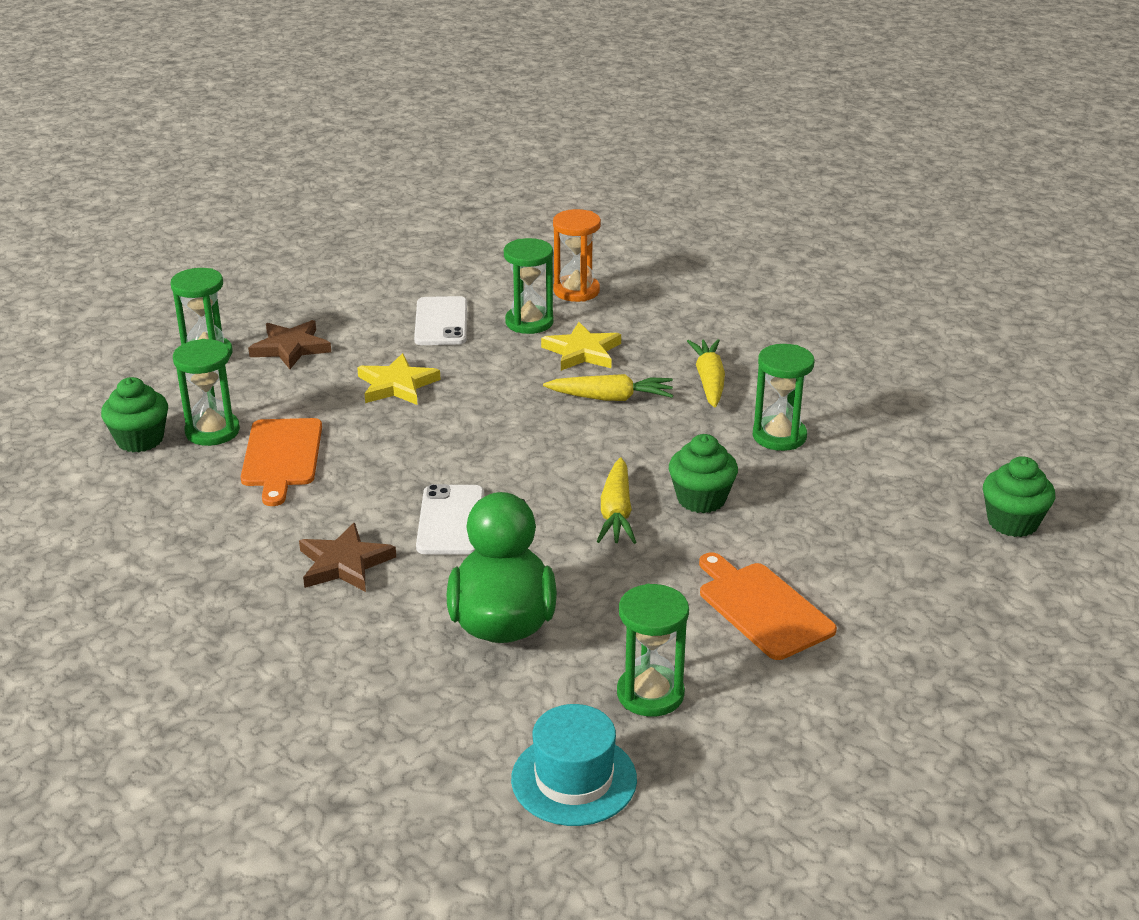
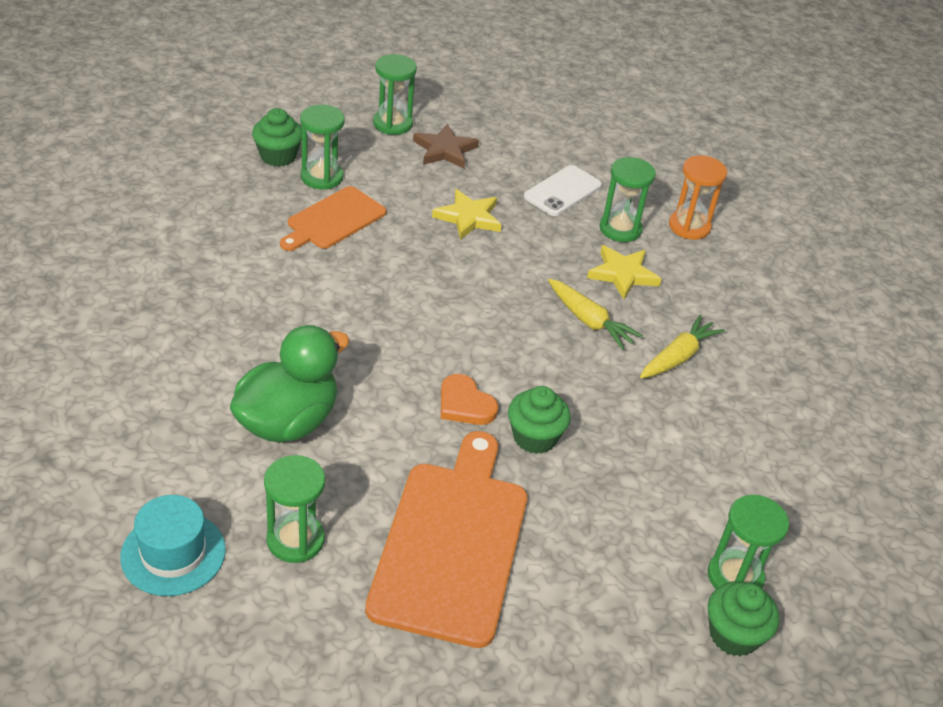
camera: 40 degrees right, 10 degrees up
brown star [299,523,396,592] -> none
white phone [416,484,484,555] -> none
yellow carrot [596,458,637,544] -> orange heart [441,374,498,425]
orange cutting board [699,553,837,660] -> orange cutting board [365,431,527,648], size x1.71
green hourglass [753,344,814,451] -> green hourglass moved to [708,495,789,589]

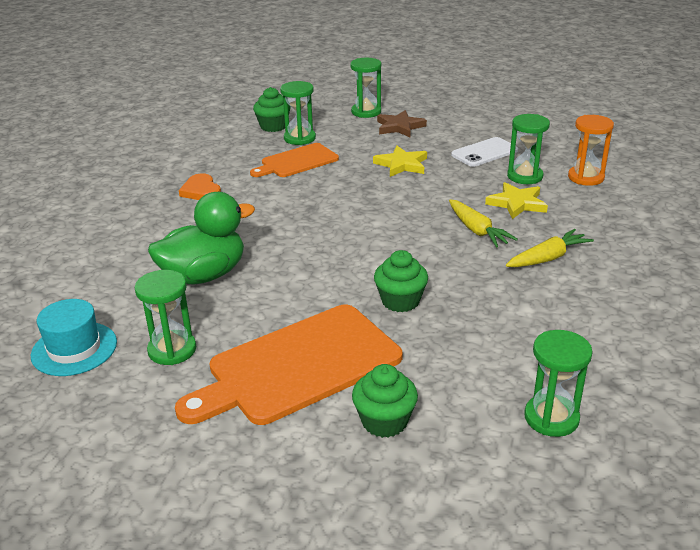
camera: 20 degrees right, 10 degrees down
orange cutting board [365,431,527,648] -> orange cutting board turned 150 degrees counterclockwise [175,305,402,425]
orange heart [441,374,498,425] -> orange heart moved to [179,173,221,200]
green cupcake [708,581,779,656] -> green cupcake moved to [352,364,418,438]

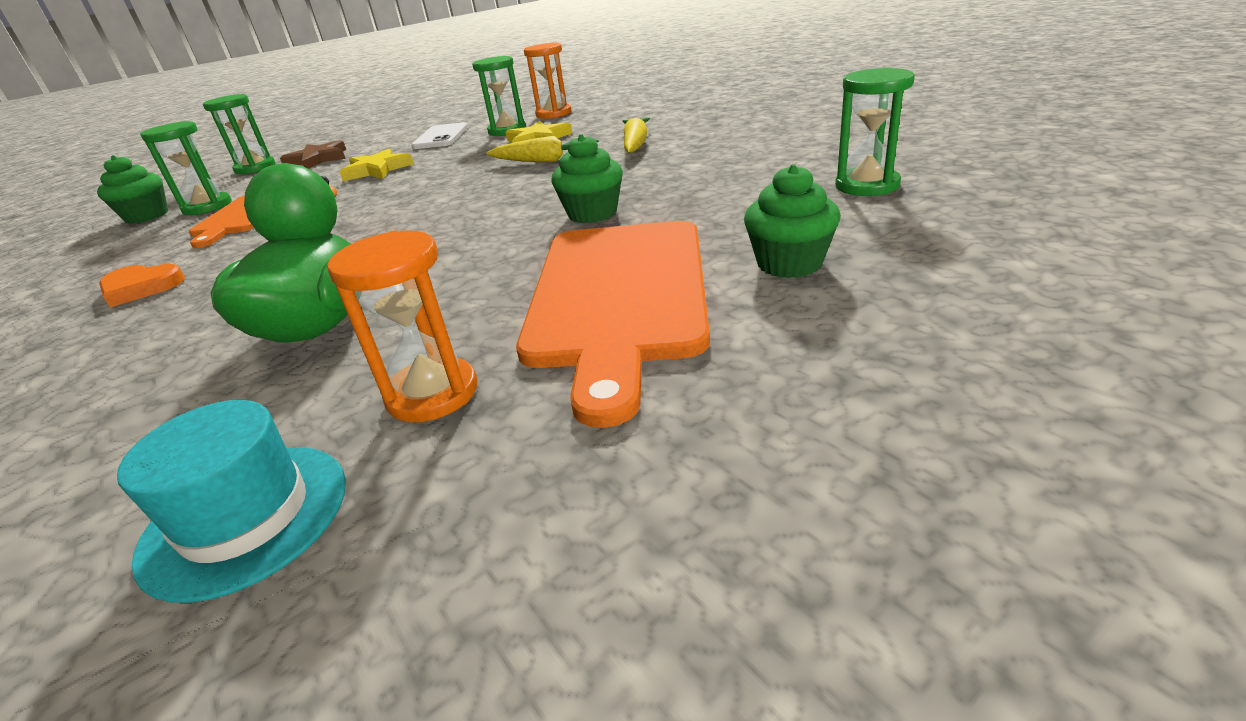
camera: 50 degrees left, 0 degrees up
green hourglass [135,270,196,365] -> orange hourglass [327,231,477,422]

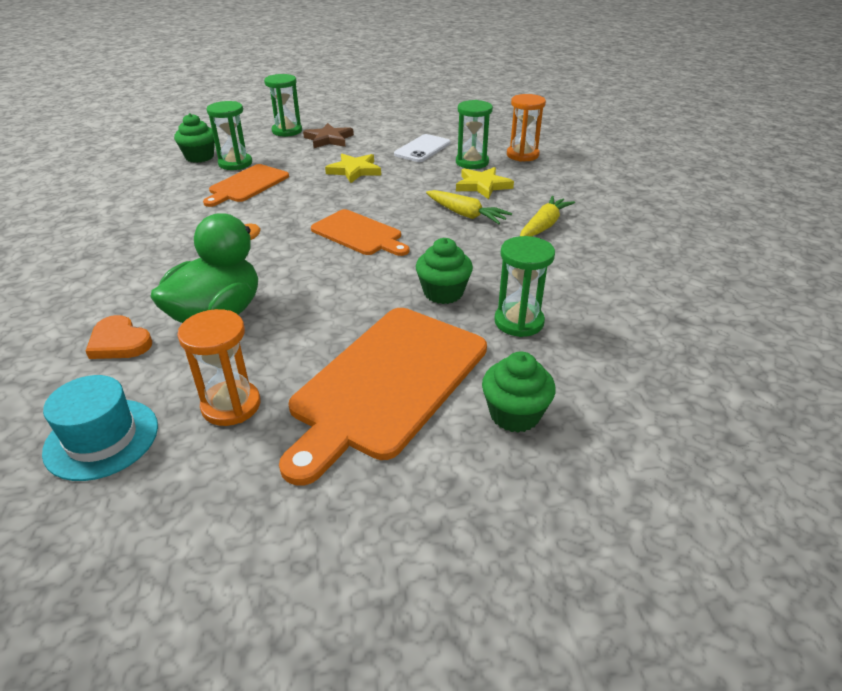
camera: 25 degrees right, 5 degrees up
orange heart [99,264,185,307] -> orange heart moved to [86,315,152,359]
green hourglass [835,68,915,196] -> green hourglass moved to [494,236,555,337]
none -> orange cutting board [311,209,409,256]

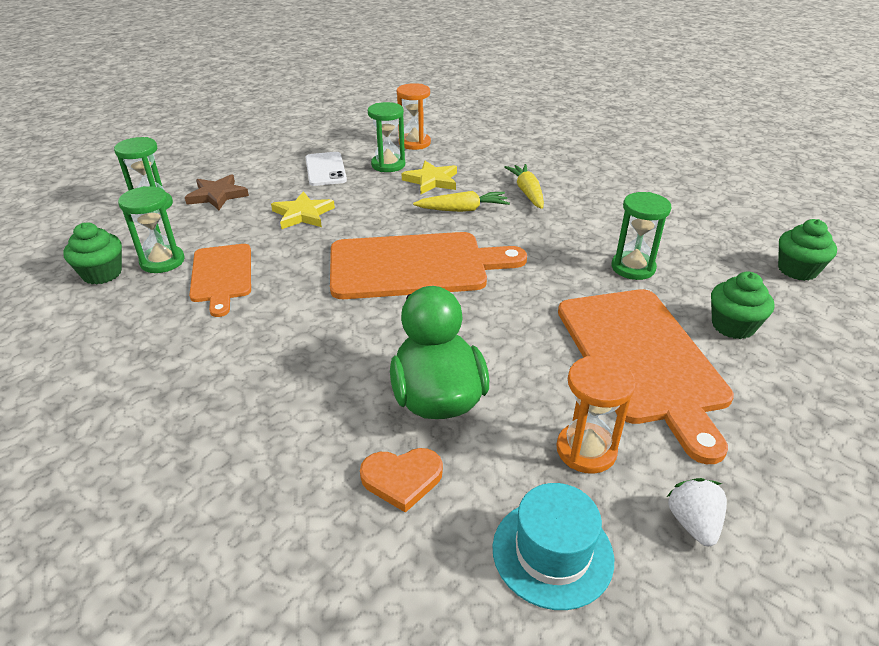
camera: 45 degrees left, 0 degrees up
orange cutting board [311,209,409,256] -> orange cutting board [330,232,527,299], size x1.71
green cupcake [416,238,473,304] -> green cupcake moved to [778,219,837,281]
none -> white strawberry [667,478,727,546]

